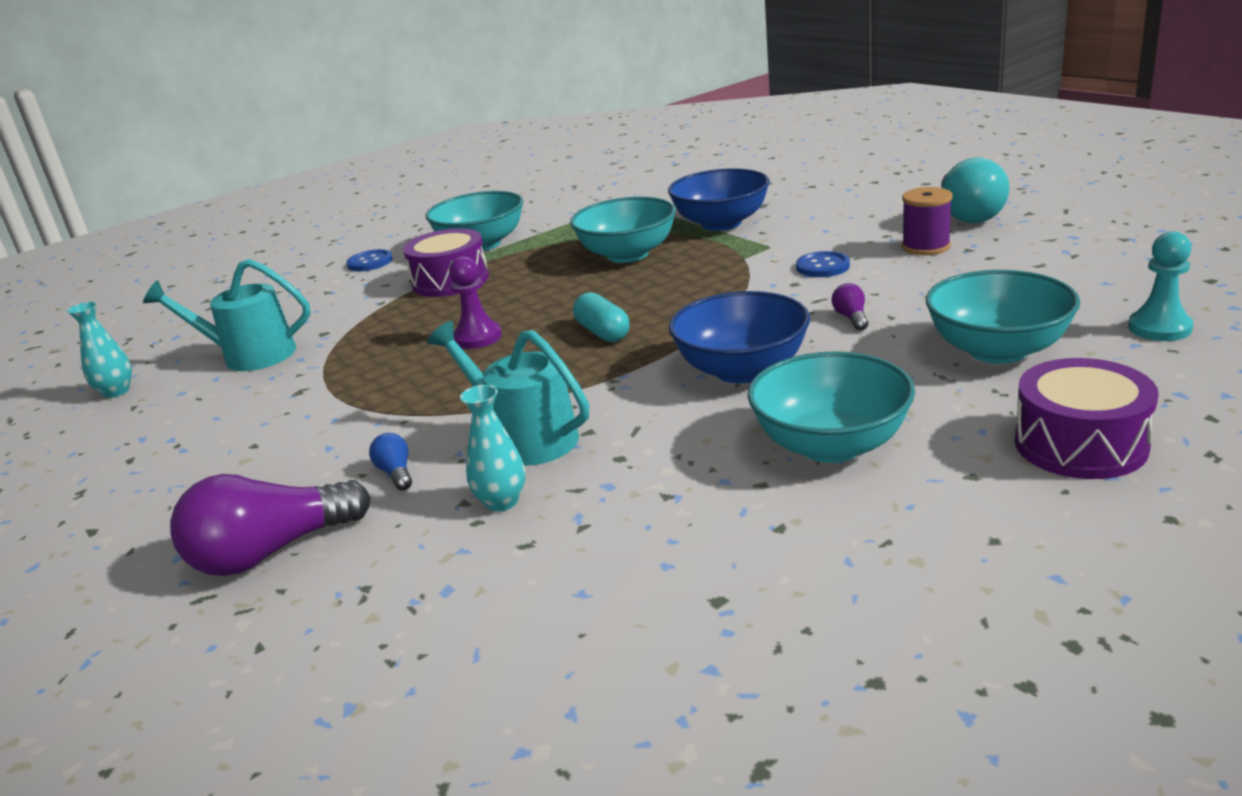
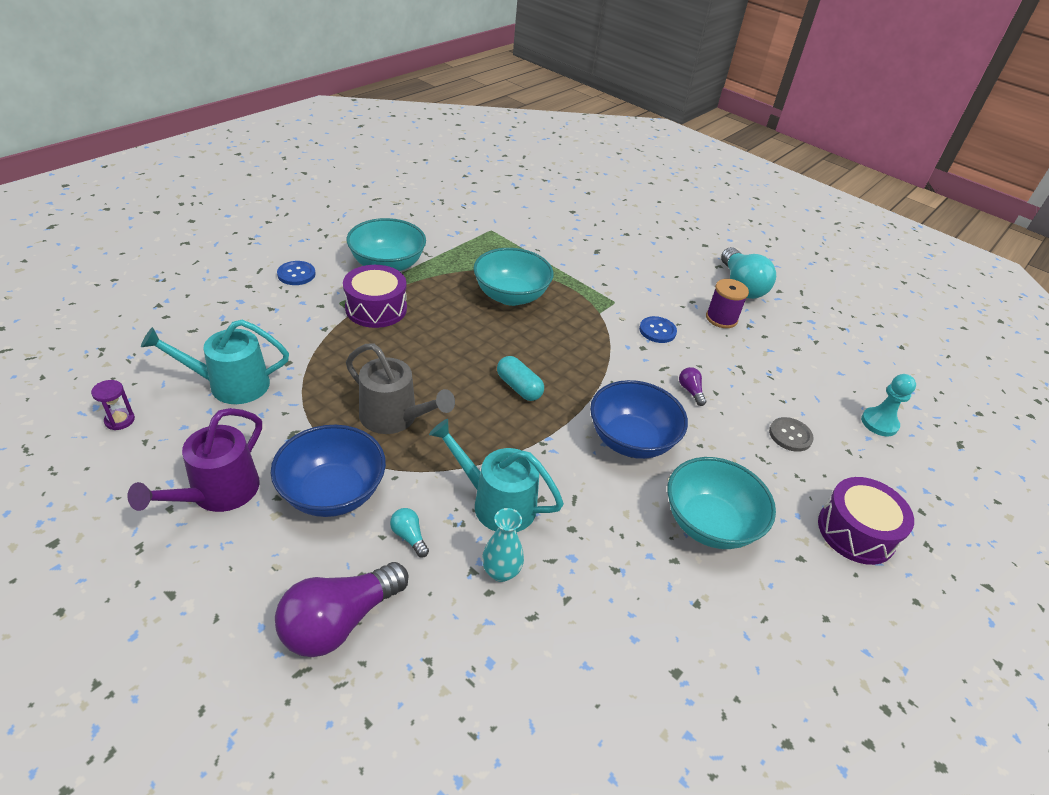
camera: 20 degrees left, 15 degrees up
turquoise vase [67,302,132,398] -> purple hourglass [91,380,135,430]
blue light bulb [369,433,412,491] -> turquoise light bulb [390,508,429,558]
purple pawn [449,256,502,349] -> none
blue bowl [668,168,770,231] -> blue bowl moved to [271,425,386,517]
turquoise bowl [926,270,1080,364] -> grey button [769,417,814,452]
none -> purple watering can [128,408,262,512]
none -> grey watering can [346,343,455,434]

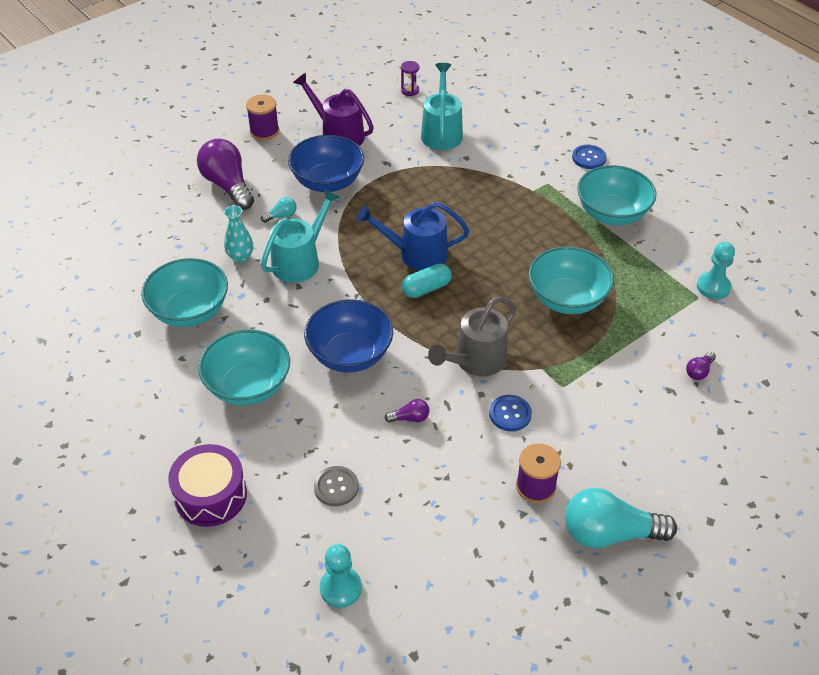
camera: 105 degrees right, 5 degrees up
purple drum [343,265,407,328] -> none
grey watering can [346,343,455,434] -> grey watering can moved to [428,296,516,376]
none -> turquoise bowl [141,258,228,327]
none -> purple spool [246,94,279,140]
none -> blue watering can [356,202,469,271]
none -> purple light bulb [686,352,716,380]
none -> turquoise pawn [697,242,735,299]

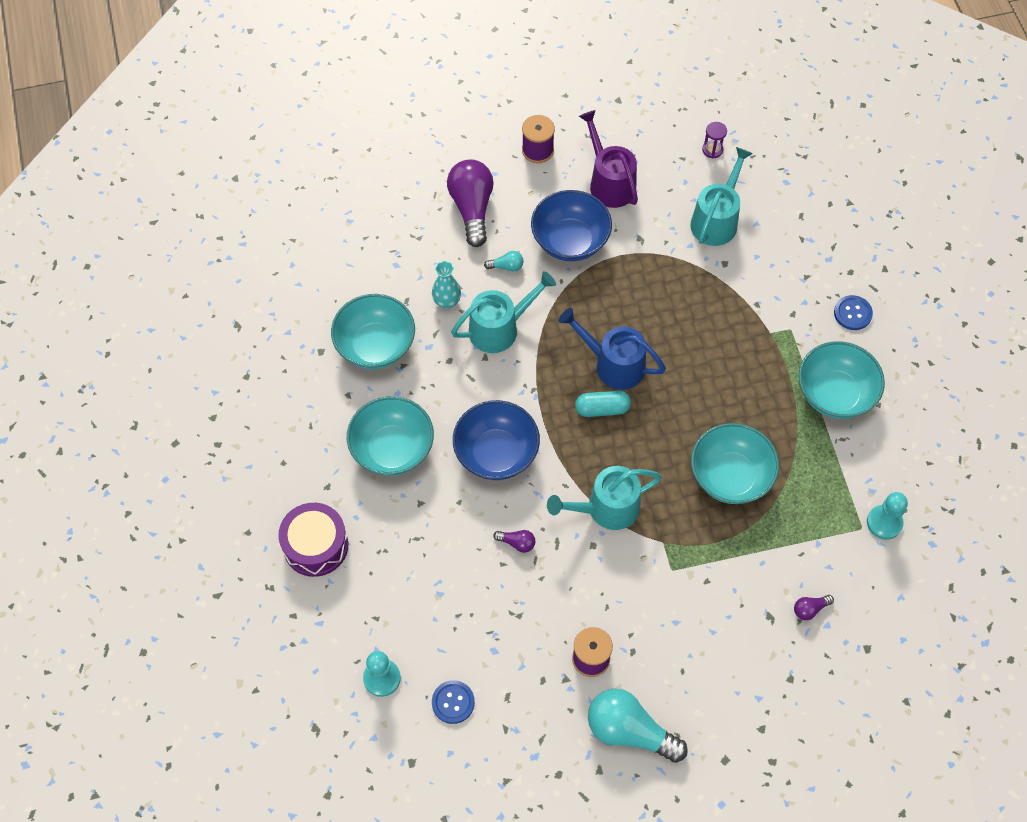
camera: 25 degrees right, 15 degrees up
grey button [314,466,359,506] -> none
grey watering can [428,296,516,376] -> turquoise watering can [547,466,662,530]
blue button [489,395,532,431] -> blue button moved to [432,680,475,724]

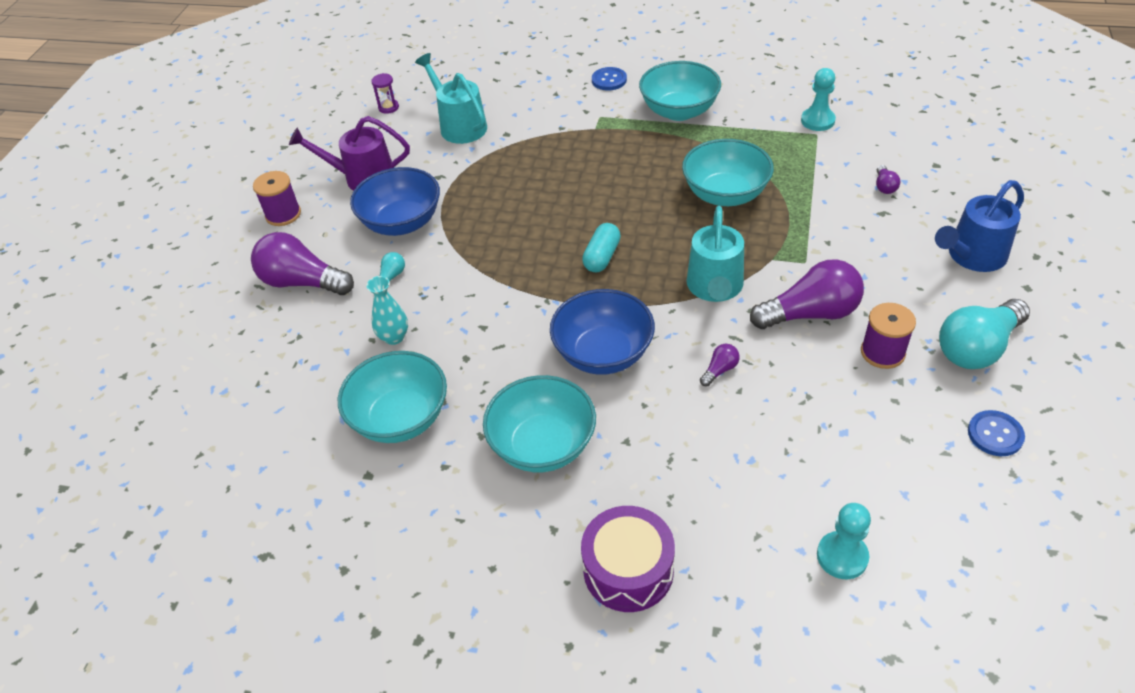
camera: 60 degrees left, 15 degrees down
blue button [432,680,475,724] -> blue button moved to [968,410,1025,456]
turquoise watering can [451,271,556,353] -> none
blue watering can [559,308,666,390] -> blue watering can moved to [935,180,1024,272]
none -> purple light bulb [750,259,864,329]

